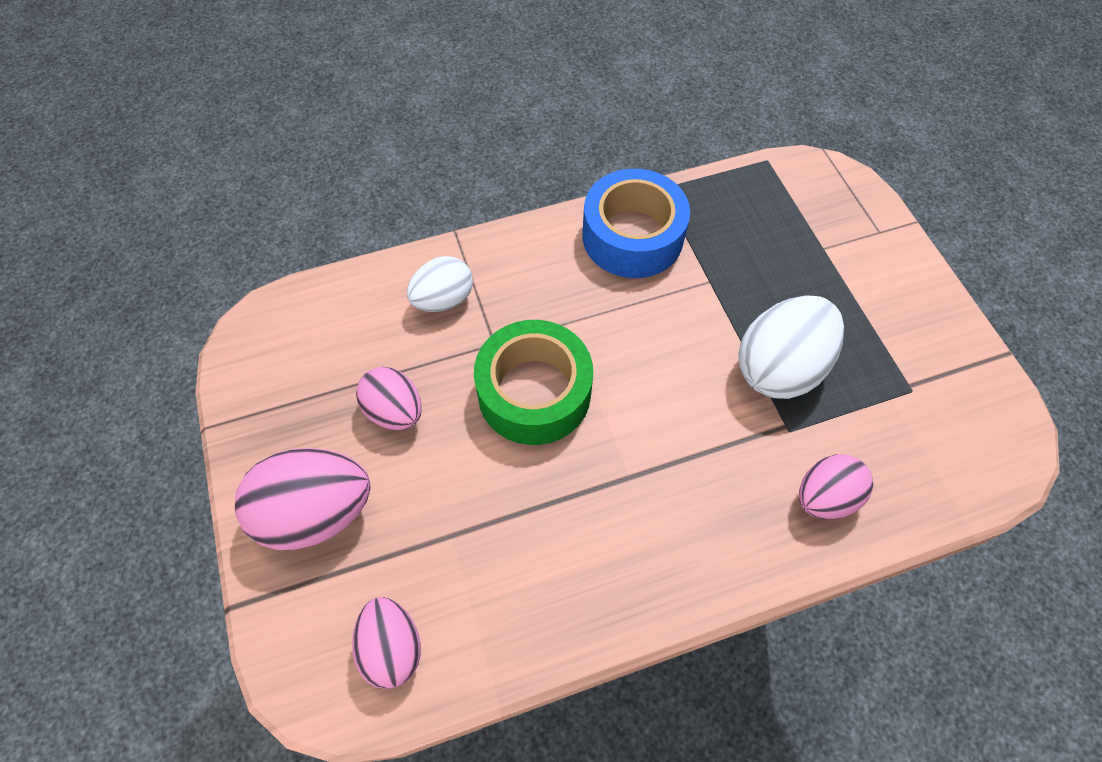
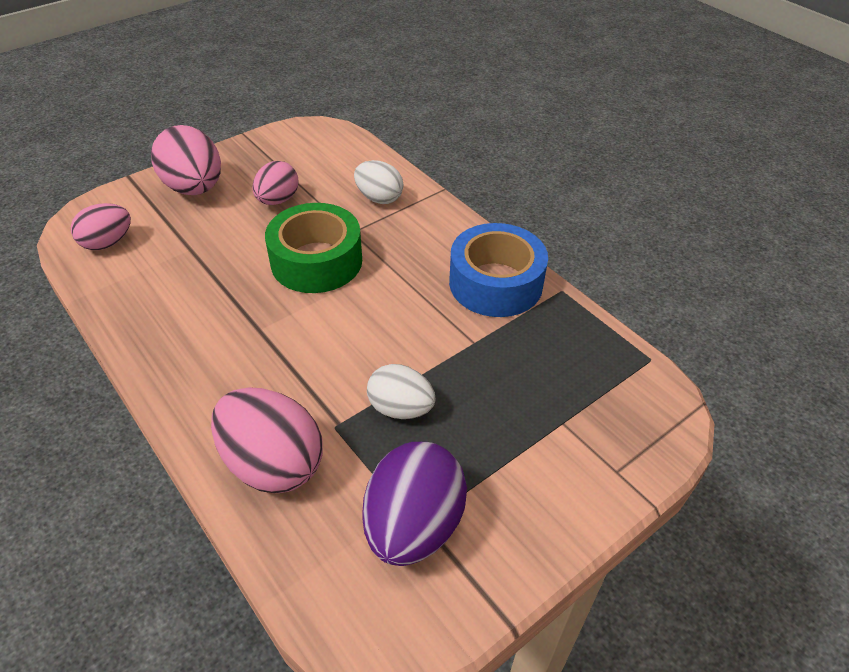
camera: 70 degrees right, 15 degrees down
white egg [738,295,844,399] -> white egg [367,364,436,419], size x0.62
pink egg [799,454,873,519] -> pink egg [211,387,323,493], size x1.60
none -> purple egg [362,442,467,566]

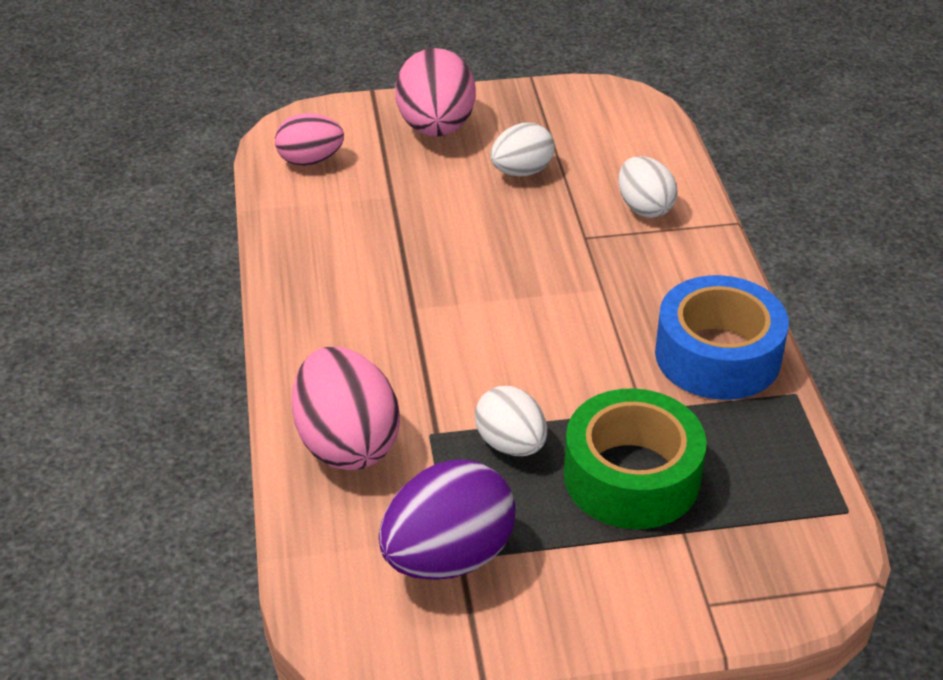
camera: 30 degrees right, 5 degrees down
pink egg [252,161,299,205] -> white egg [490,123,555,176]
green tape [265,203,362,293] -> green tape moved to [564,388,707,529]

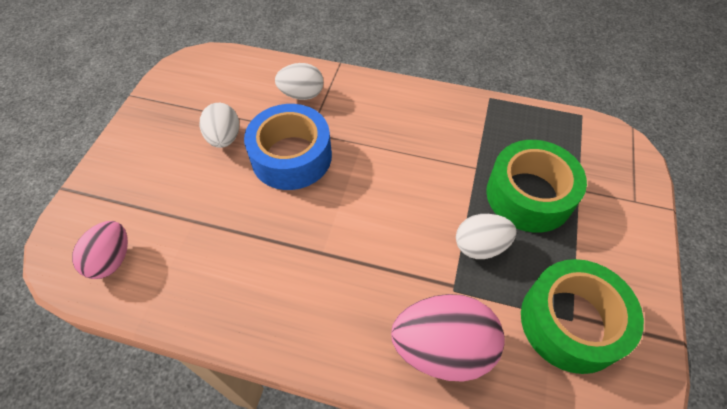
camera: 65 degrees left, 15 degrees up
purple egg [379,459,516,580] -> green tape [521,259,644,374]
pink egg [395,48,476,137] -> none
blue tape [655,275,789,400] -> blue tape moved to [244,104,332,190]

